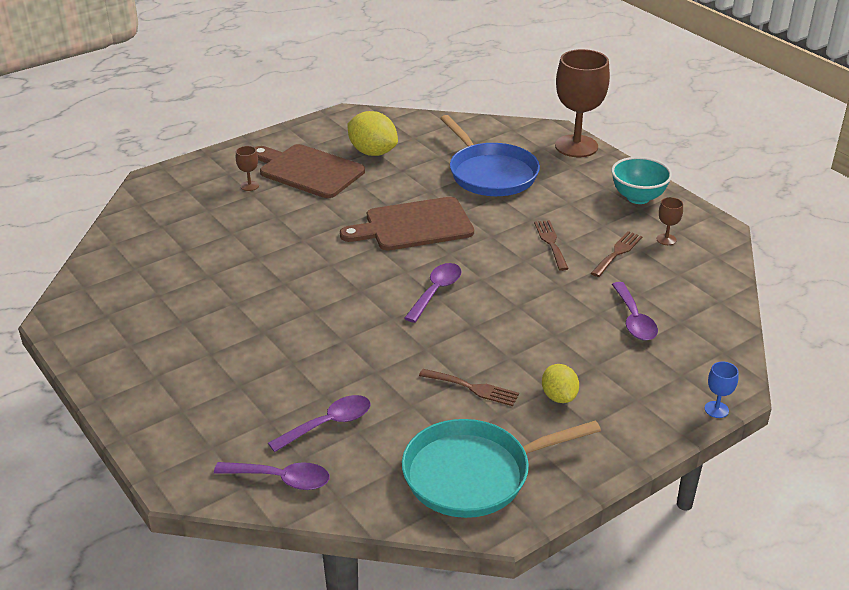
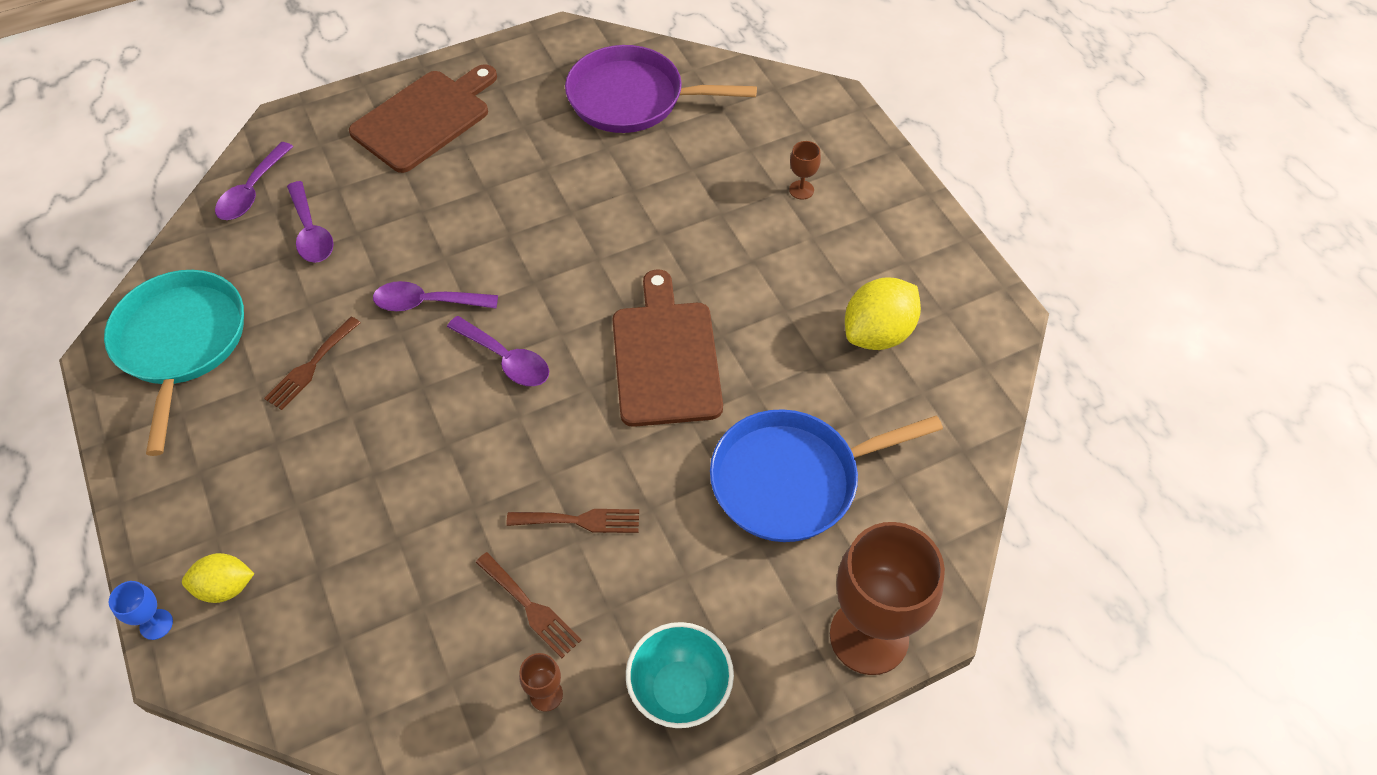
camera: 100 degrees right, 20 degrees up
brown cutting board [254,144,365,198] -> brown cutting board moved to [349,64,497,173]
yellow lemon [542,364,579,403] -> yellow lemon moved to [182,553,255,603]
purple spoon [612,282,658,341] -> purple spoon moved to [373,281,498,311]
none -> purple pan [565,45,757,133]

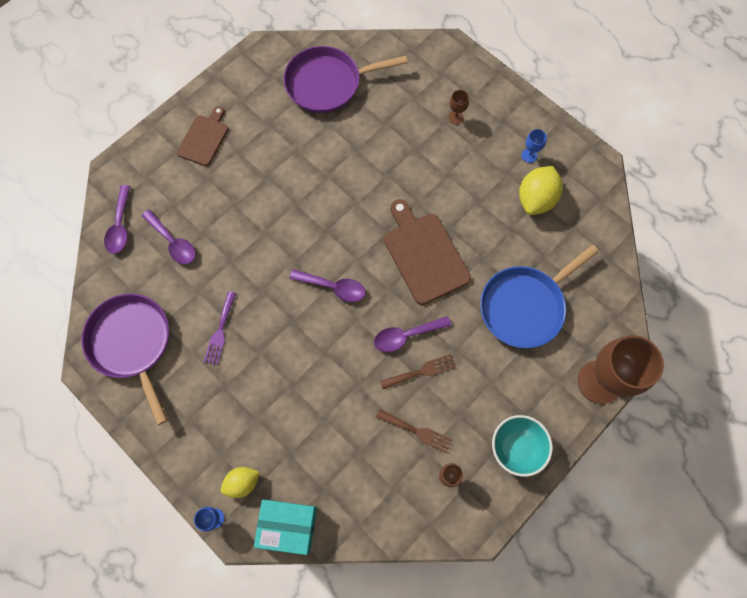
camera: 20 degrees left, 15 degrees up
turquoise pan [104,270,244,456] -> purple pan [81,294,169,425]
brown fork [264,316,361,410] -> purple fork [203,291,236,365]
brown cutting board [349,64,497,173] -> brown cutting board [177,106,228,166], size x0.63
purple spoon [373,281,498,311] -> purple spoon moved to [374,316,452,352]
none -> turquoise box [254,500,317,555]
none -> blue goblet [522,129,547,163]

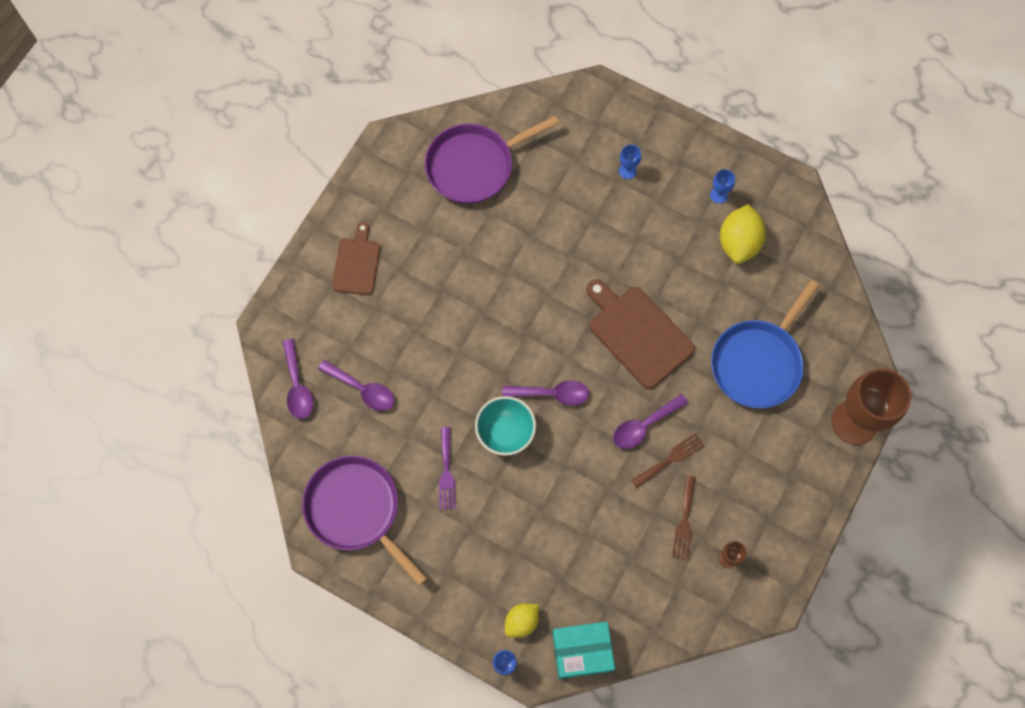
camera: 15 degrees left, 0 degrees up
brown fork [376,409,453,454] -> brown fork turned 90 degrees clockwise [672,475,696,560]
brown goblet [448,90,469,125] -> blue goblet [619,145,641,179]
turquoise bowl [492,415,553,477] -> turquoise bowl moved to [475,396,536,456]

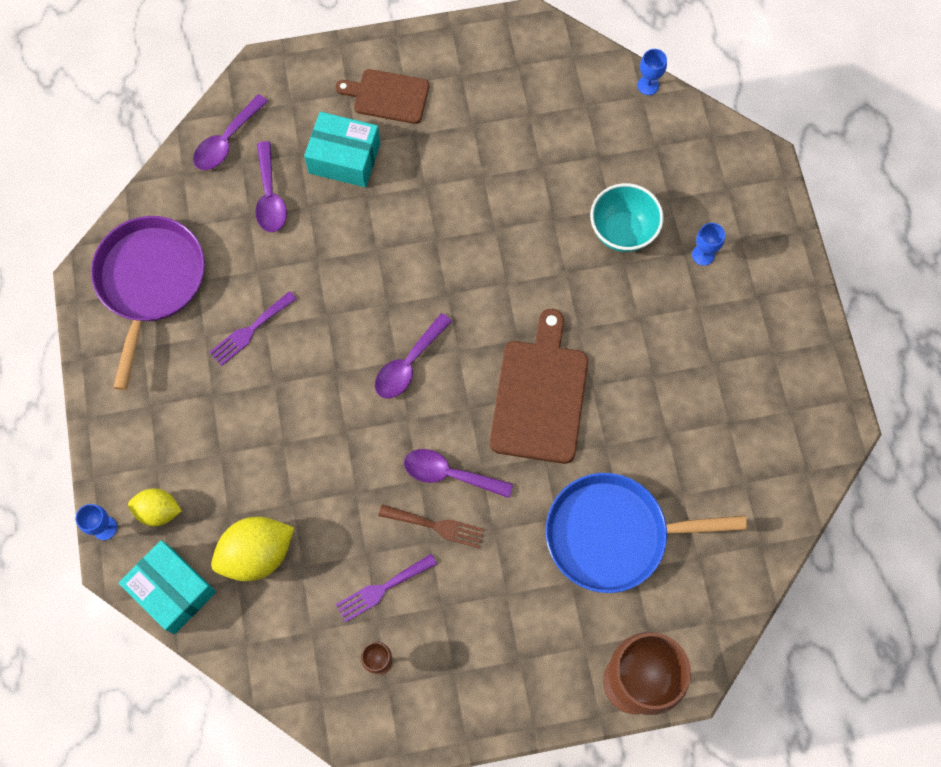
camera: 50 degrees right, 0 degrees up
brown cutting board [332,222,380,295] -> brown cutting board turned 135 degrees counterclockwise [336,69,429,124]
purple pan [425,115,559,204] -> none
turquoise bowl [475,396,536,456] -> turquoise bowl moved to [590,183,664,252]
purple spoon [502,380,589,406] -> purple spoon turned 75 degrees clockwise [375,313,452,398]
brown fork [672,475,696,560] -> purple fork [335,554,437,622]
blue goblet [710,169,735,204] -> blue goblet moved to [637,49,667,95]
yellow lemon [720,204,766,264] -> yellow lemon moved to [211,517,294,581]
none -> turquoise box [304,112,381,187]

